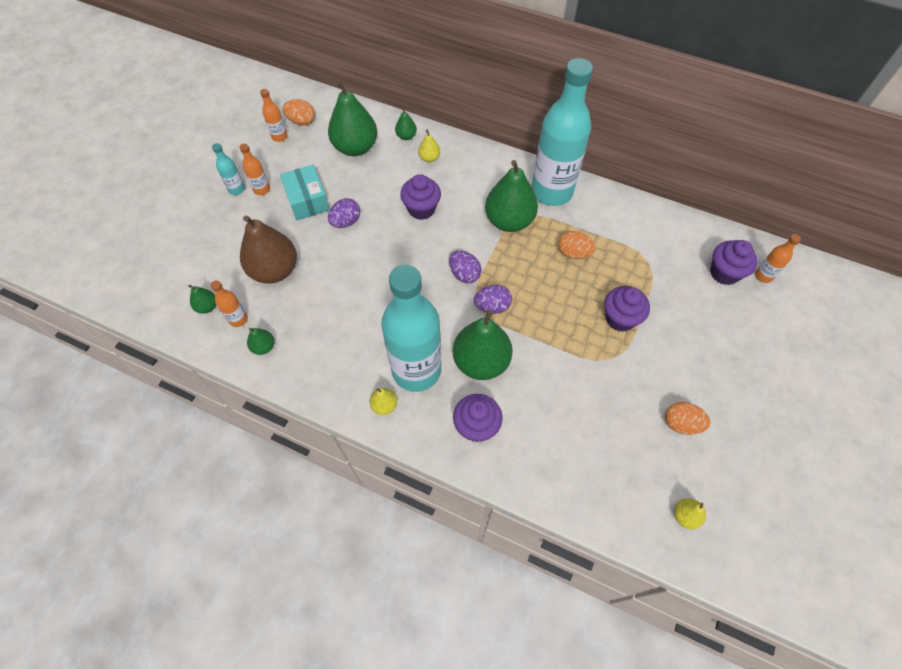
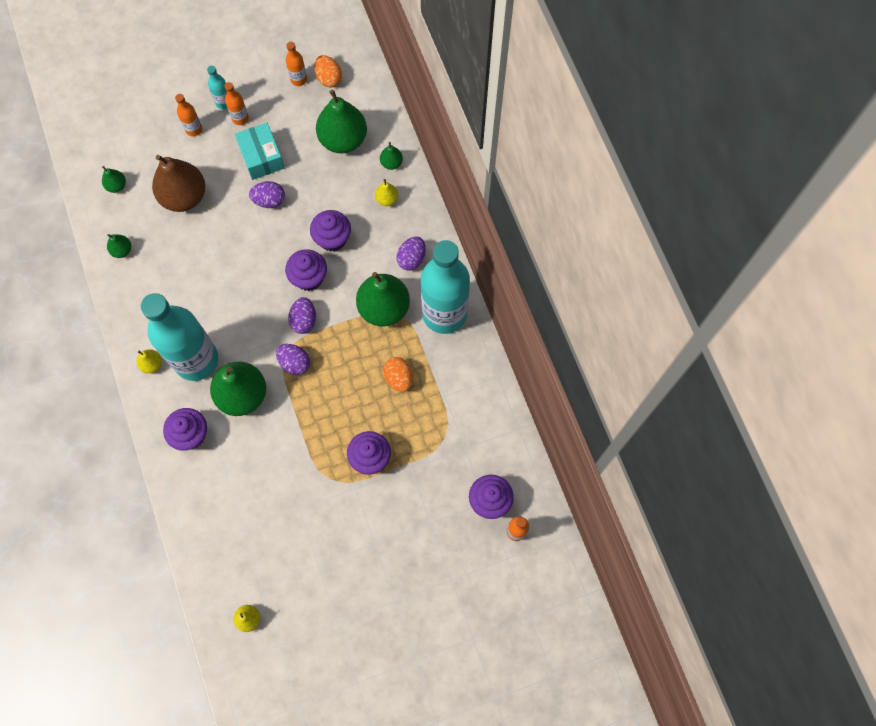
camera: 45 degrees right, 10 degrees up
orange bottle [210,280,248,327] -> orange bottle moved to [175,94,202,136]
turquoise box [280,165,330,221] -> turquoise box turned 45 degrees counterclockwise [235,123,285,180]
orange egg [665,402,710,435] -> none
none -> purple cupcake [285,249,327,291]
none -> purple egg [396,237,426,271]

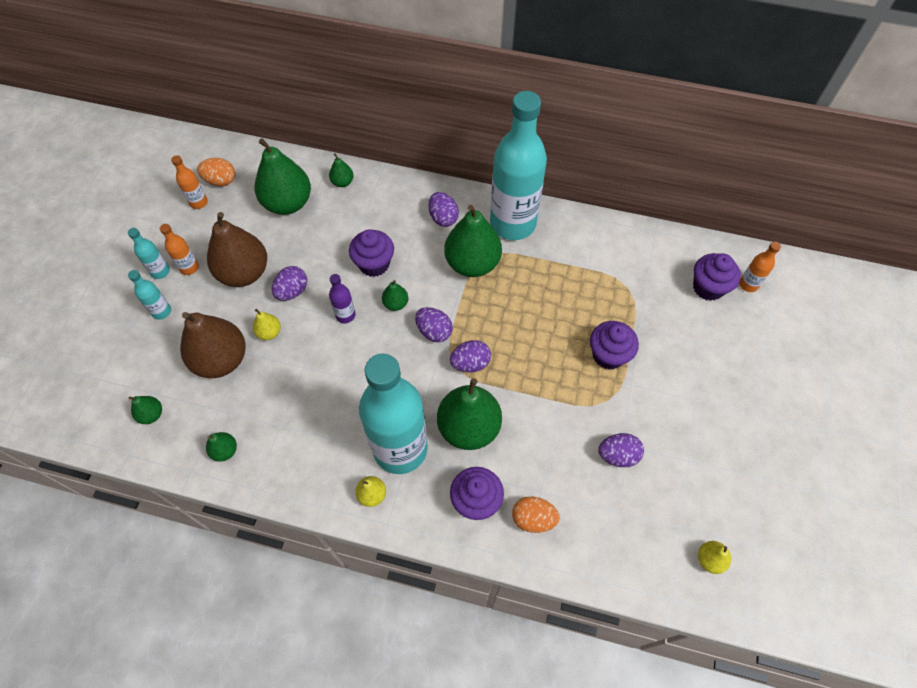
camera: 55 degrees left, 10 degrees down
orange bottle [175,94,202,136] -> turquoise bottle [128,270,171,320]
turquoise box [235,123,285,180] -> brown pear [207,212,267,287]
purple cupcake [285,249,327,291] -> green pear [382,280,408,311]
yellow pear [375,179,398,206] -> yellow pear moved to [253,309,281,340]
orange egg [383,357,413,392] -> orange egg moved to [512,496,560,533]
none -> purple bottle [329,274,356,323]
none -> purple egg [598,433,644,467]

